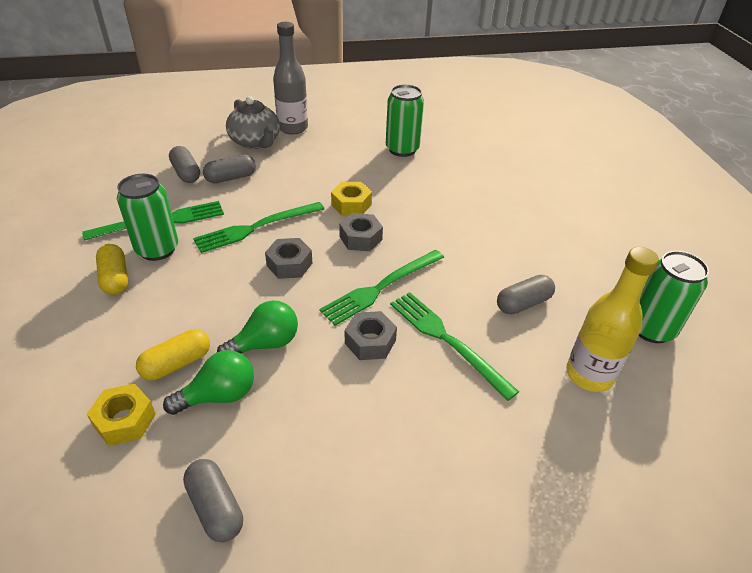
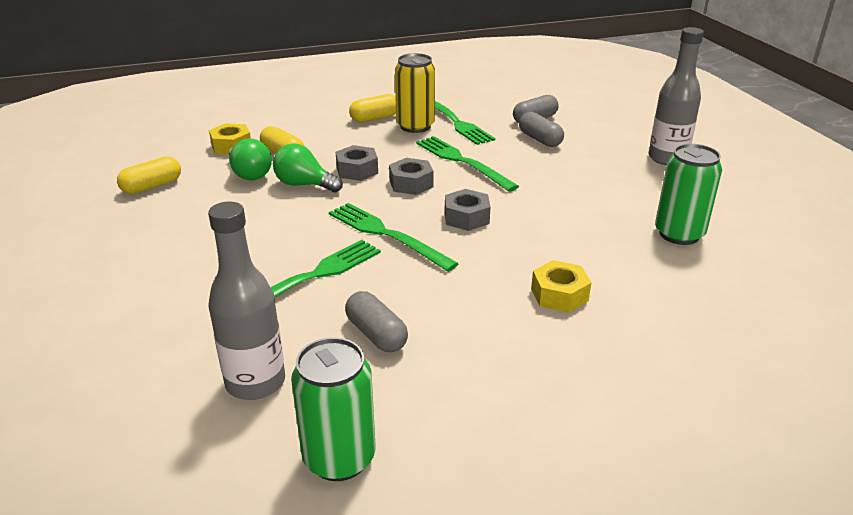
camera: 85 degrees right, 10 degrees down
green can [117,174,178,261] -> yellow can [395,53,435,133]
grey capsule [183,459,243,543] -> yellow capsule [117,156,181,194]
green light bulb [217,300,298,353] -> green light bulb turned 150 degrees clockwise [273,143,343,192]
grey teapot [226,96,280,149] -> none
yellow nut [331,182,372,216] -> yellow nut moved to [531,260,591,313]
grey nut [345,311,397,360] -> grey nut moved to [336,145,378,181]
yellow bottle [566,247,659,392] -> grey bottle [208,201,285,400]

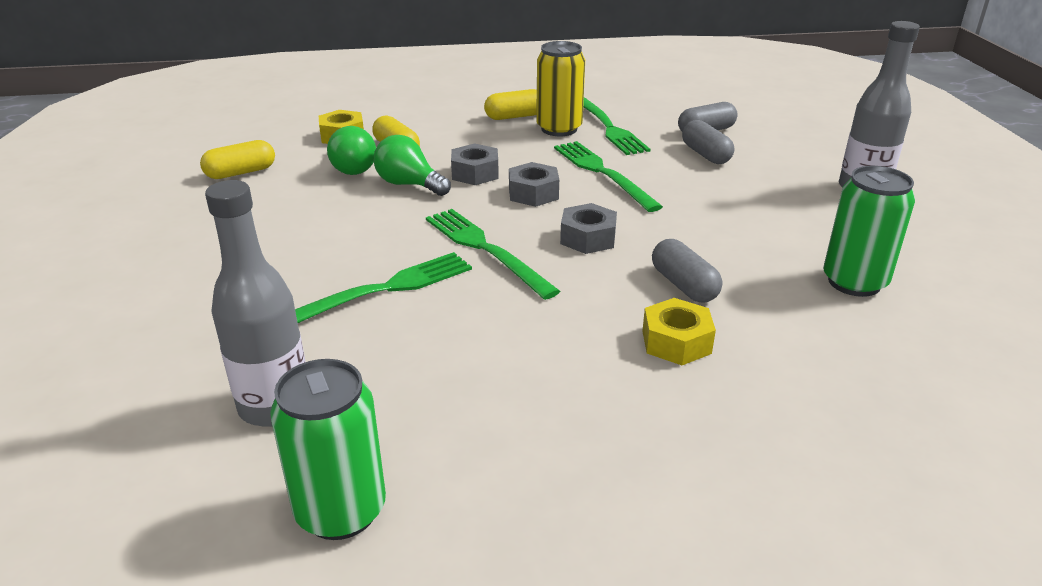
camera: 10 degrees right, 0 degrees up
grey capsule [345,291,408,352] -> grey capsule moved to [652,239,722,303]

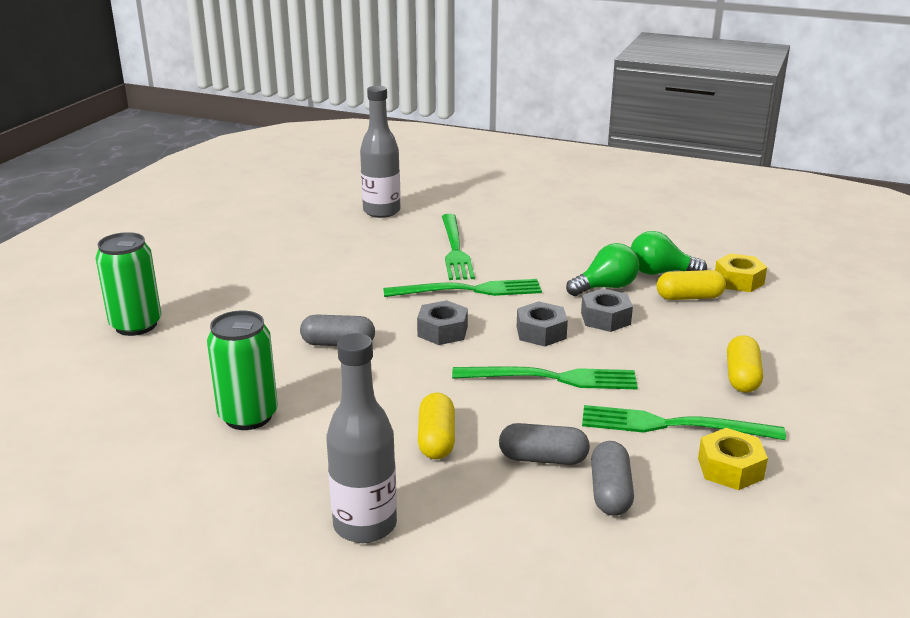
camera: 120 degrees right, 5 degrees down
yellow capsule [200,140,275,179] -> yellow capsule moved to [418,392,455,460]
green can [270,359,386,540] -> green can moved to [95,232,161,336]
yellow can [536,41,585,136] -> none
yellow nut [642,298,716,365] -> yellow nut moved to [698,428,768,490]

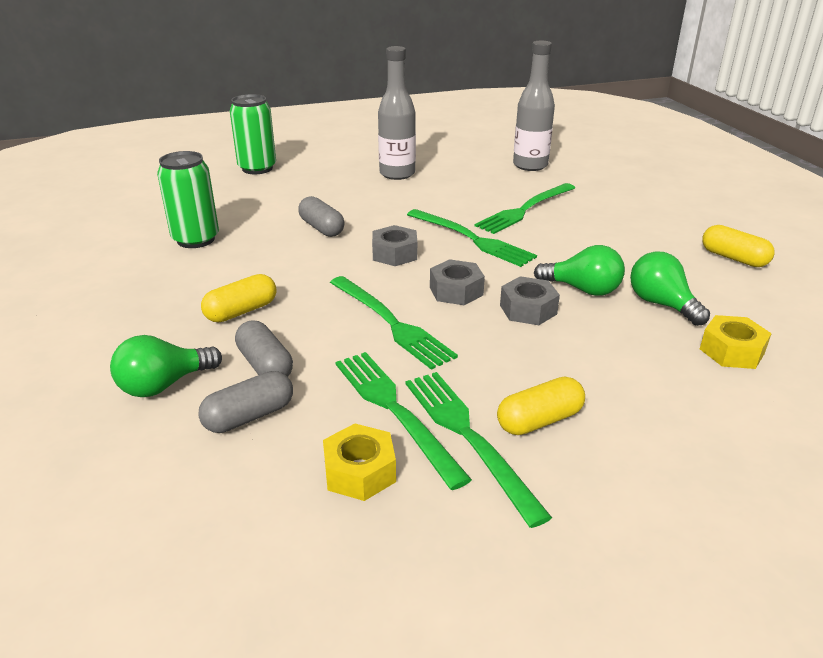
camera: 50 degrees right, 5 degrees up
grey bottle [326,333,397,543] -> grey bottle moved to [378,46,416,180]
yellow capsule [657,270,726,300] -> yellow capsule moved to [702,225,774,267]
none -> green light bulb [110,335,222,397]
none -> green fork [405,372,552,528]

